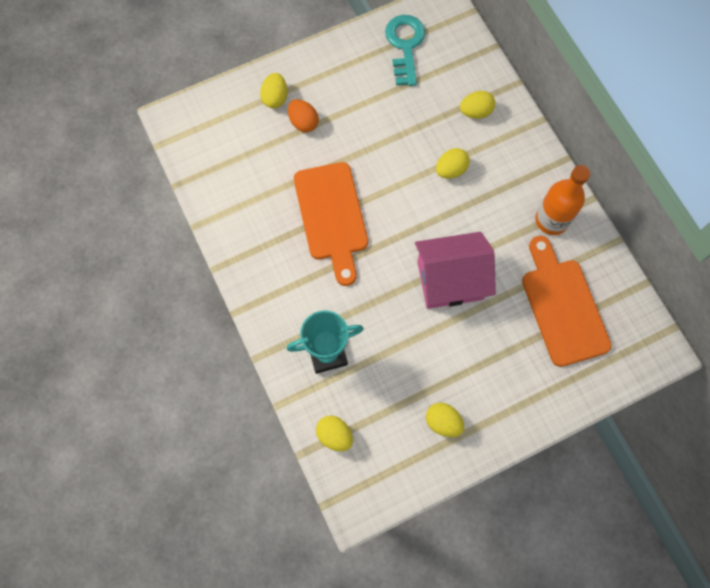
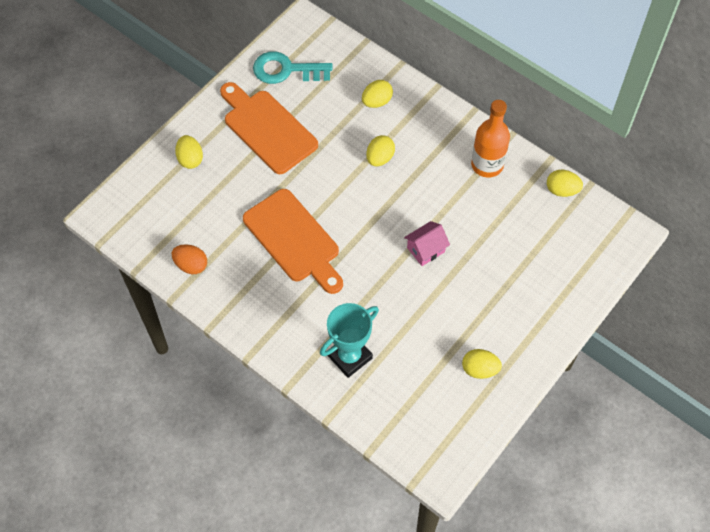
camera: 25 degrees left, 10 degrees down
orange egg [288,99,319,132] -> orange egg moved to [172,244,207,274]
yellow egg [316,416,353,451] -> yellow egg moved to [547,170,583,197]
turquoise key [385,15,425,86] -> turquoise key turned 60 degrees counterclockwise [253,51,333,84]
pink house [415,232,496,309] -> pink house [404,221,450,266], size x0.52
orange cutting board [522,236,612,367] -> orange cutting board moved to [220,82,318,174]

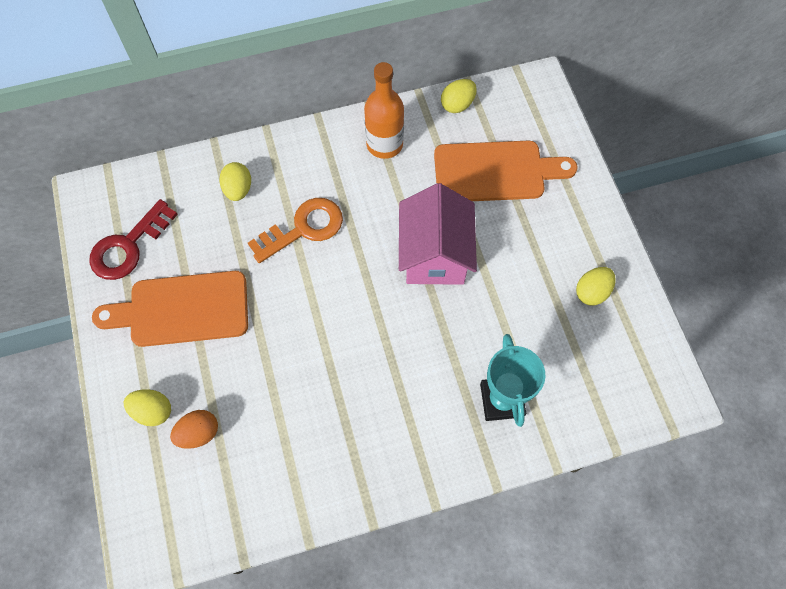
camera: 55 degrees left, 5 degrees up
orange egg [172,244,207,274] -> orange egg moved to [170,410,218,449]
orange cutting board [243,189,343,294] -> orange cutting board moved to [434,141,577,201]
turquoise key [253,51,333,84] -> red key [89,199,178,280]
yellow egg [366,135,395,166] -> orange key [248,198,343,263]
pink house [404,221,450,266] -> pink house [399,183,477,285], size x1.93

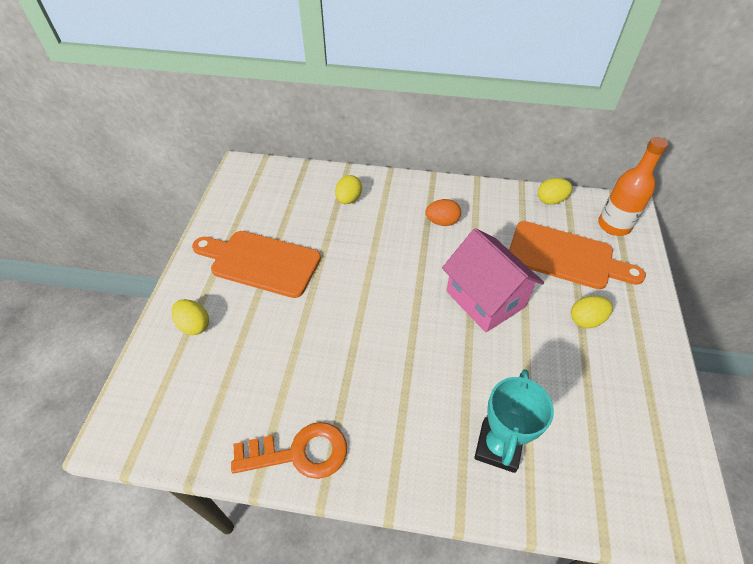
camera: 25 degrees right, 15 degrees down
red key [89,199,178,280] -> none
orange egg [170,410,218,449] -> orange egg moved to [425,199,461,226]
orange key [248,198,343,263] -> orange key moved to [231,422,347,479]
orange bottle [364,62,404,159] -> orange bottle moved to [598,137,668,236]
pink house [399,183,477,285] -> pink house turned 60 degrees counterclockwise [442,228,544,332]
yellow egg [576,267,616,306] -> yellow egg moved to [571,296,613,328]

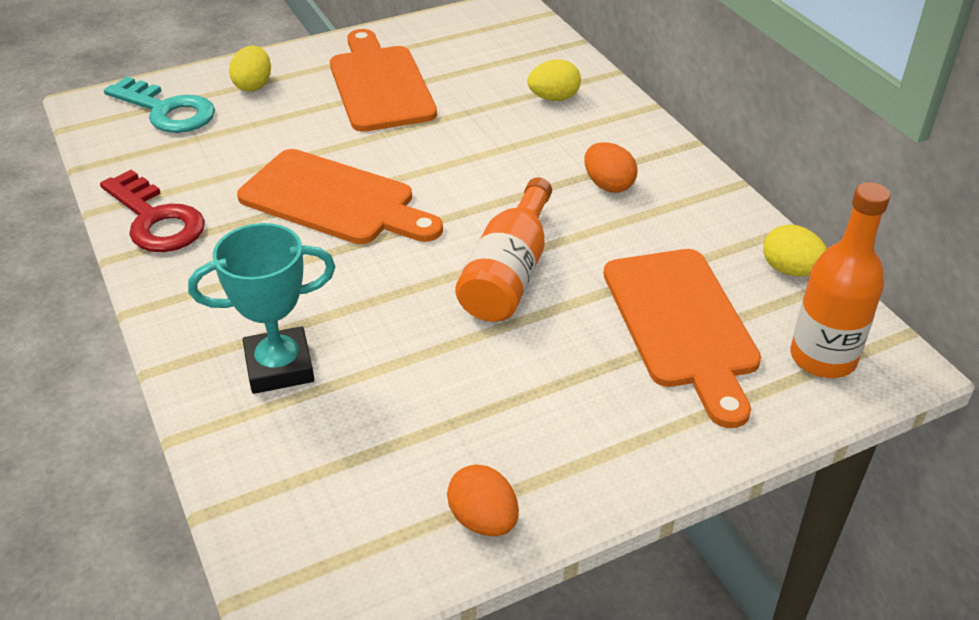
camera: 55 degrees right, 10 degrees down
orange key [231,422,347,479] -> red key [100,170,205,252]
pink house [442,228,544,332] -> orange bottle [455,177,552,322]
yellow egg [571,296,613,328] -> none
none -> turquoise key [104,77,215,133]
none -> orange cutting board [237,149,443,244]
none -> orange egg [447,464,519,536]

